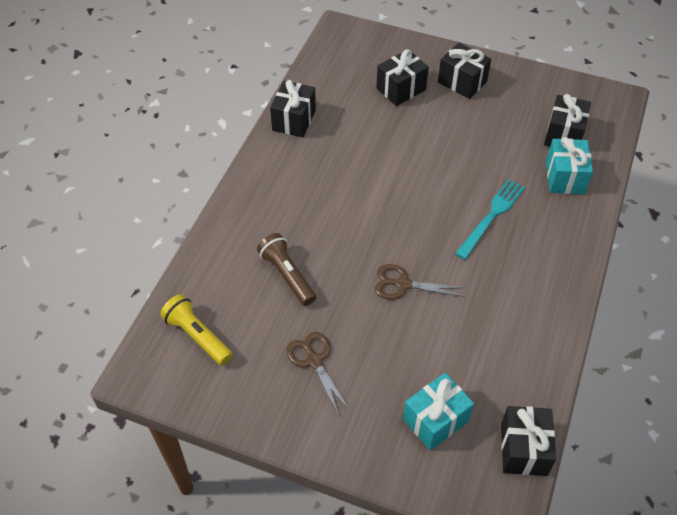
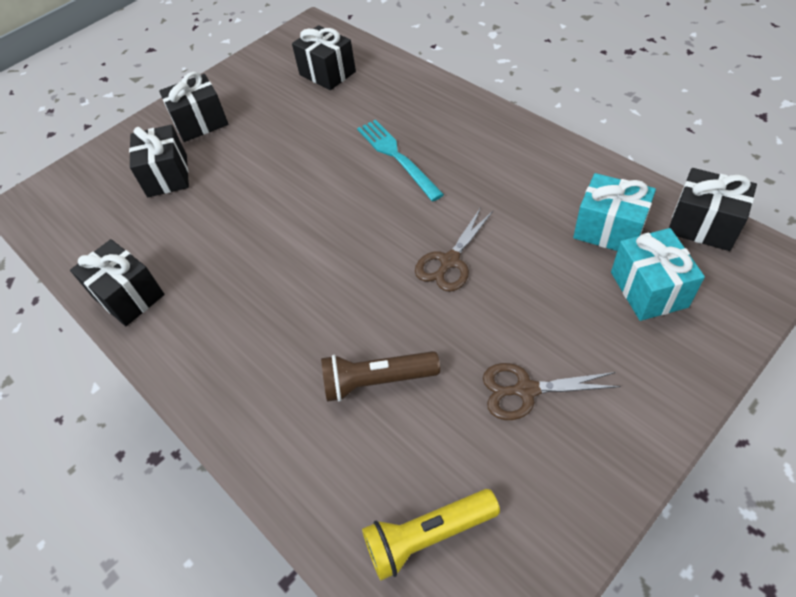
camera: 60 degrees left, 0 degrees up
turquoise gift [546,137,593,194] -> turquoise gift moved to [573,173,656,251]

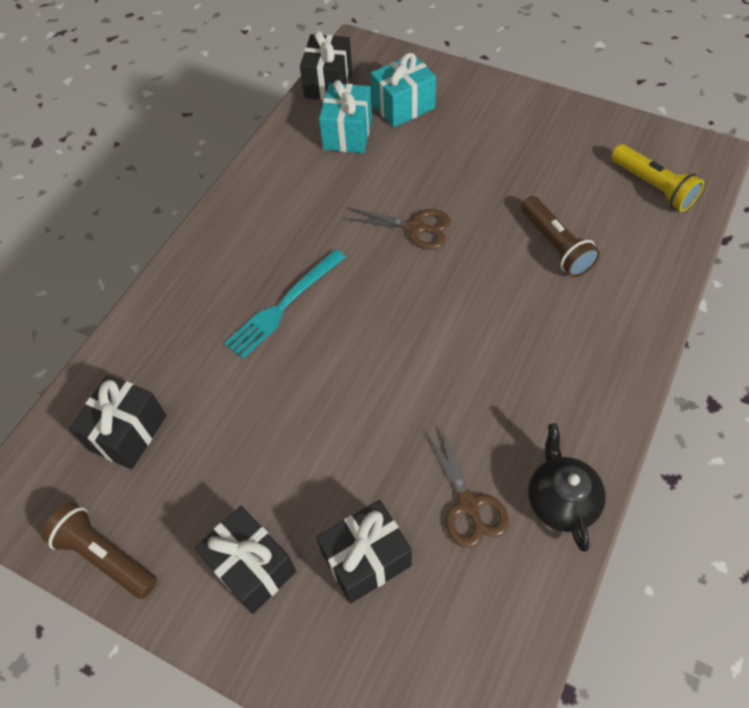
camera: 110 degrees left, 5 degrees up
black gift [70,239,165,326] -> black teapot [528,423,606,552]
brown scissors [483,363,621,420] -> brown scissors moved to [425,425,509,548]
none -> brown flashlight [41,502,157,599]

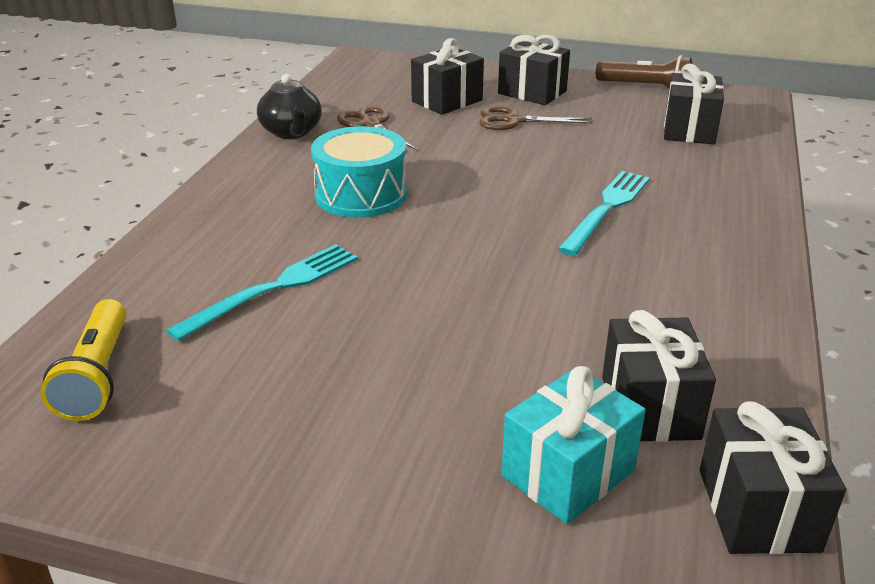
camera: 165 degrees right, 25 degrees down
turquoise gift [319,80,372,153] -> black gift [602,310,716,442]
brown scissors [344,208,451,249] -> brown scissors moved to [479,106,593,130]
brown flashlight [521,196,600,277] -> turquoise fork [166,244,358,341]
yellow flashlight [611,144,704,212] -> yellow flashlight turned 135 degrees counterclockwise [41,299,126,421]
none -> turquoise drum [311,126,407,218]

